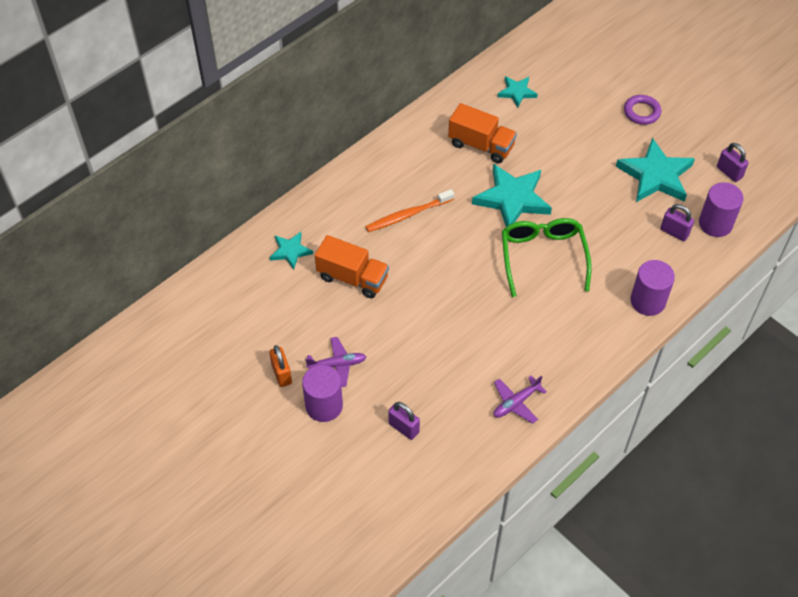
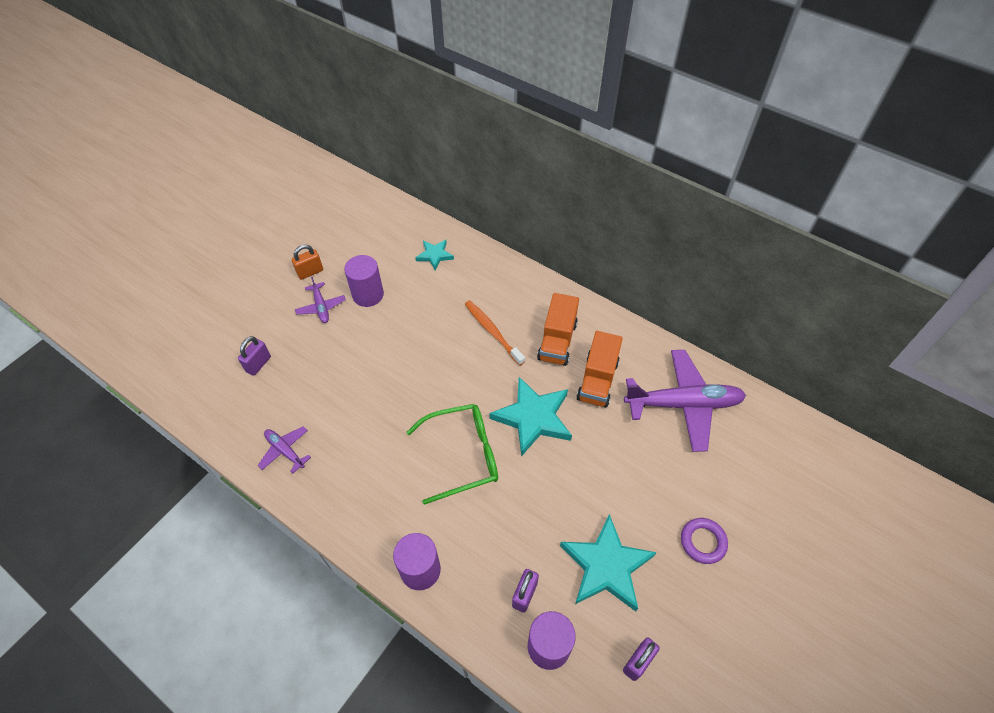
camera: 80 degrees right, 0 degrees up
purple cylinder [302,365,343,422] -> purple cylinder moved to [344,255,384,307]
orange truck [315,235,389,298] -> orange truck moved to [537,293,579,366]
turquoise star [498,76,538,108] -> purple plane [624,350,746,452]

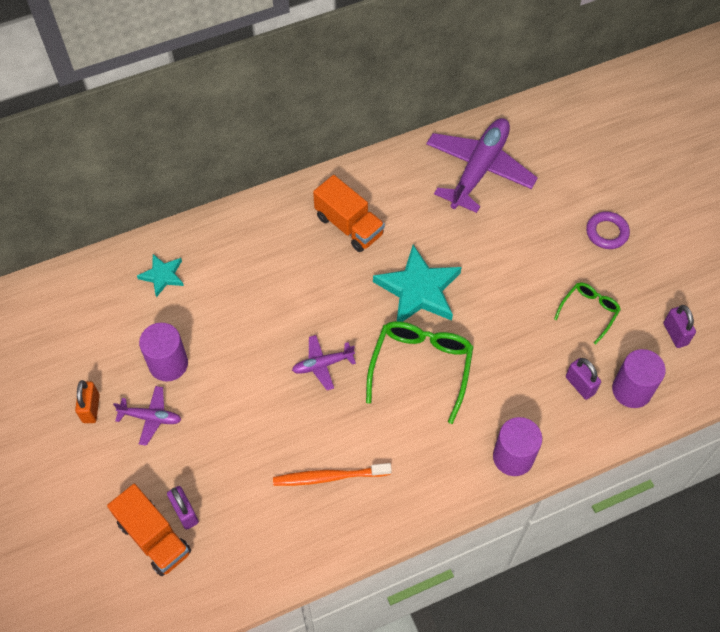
camera: 60 degrees left, 5 degrees up
purple plane [258,426,311,473] -> purple plane moved to [292,335,356,390]
orange toothbrush [465,300,525,366] -> orange toothbrush moved to [273,463,392,486]
turquoise star [560,514,657,612] -> green glasses [554,282,621,345]
orange truck [577,331,623,407] -> orange truck moved to [107,484,191,576]

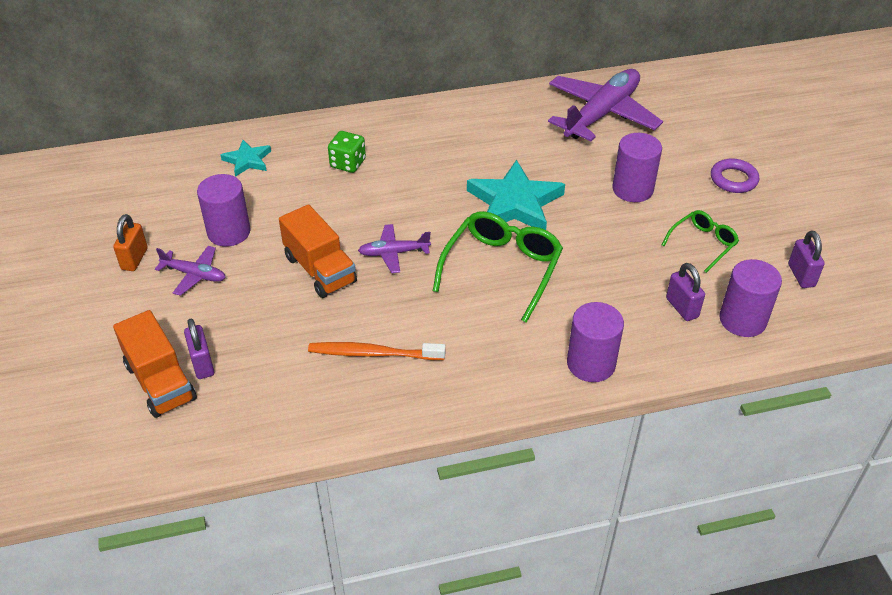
camera: 10 degrees right, 15 degrees down
orange truck [313,175,385,252] -> orange truck moved to [279,204,357,298]
none -> green dice [328,131,366,173]
none -> purple cylinder [612,133,662,202]

